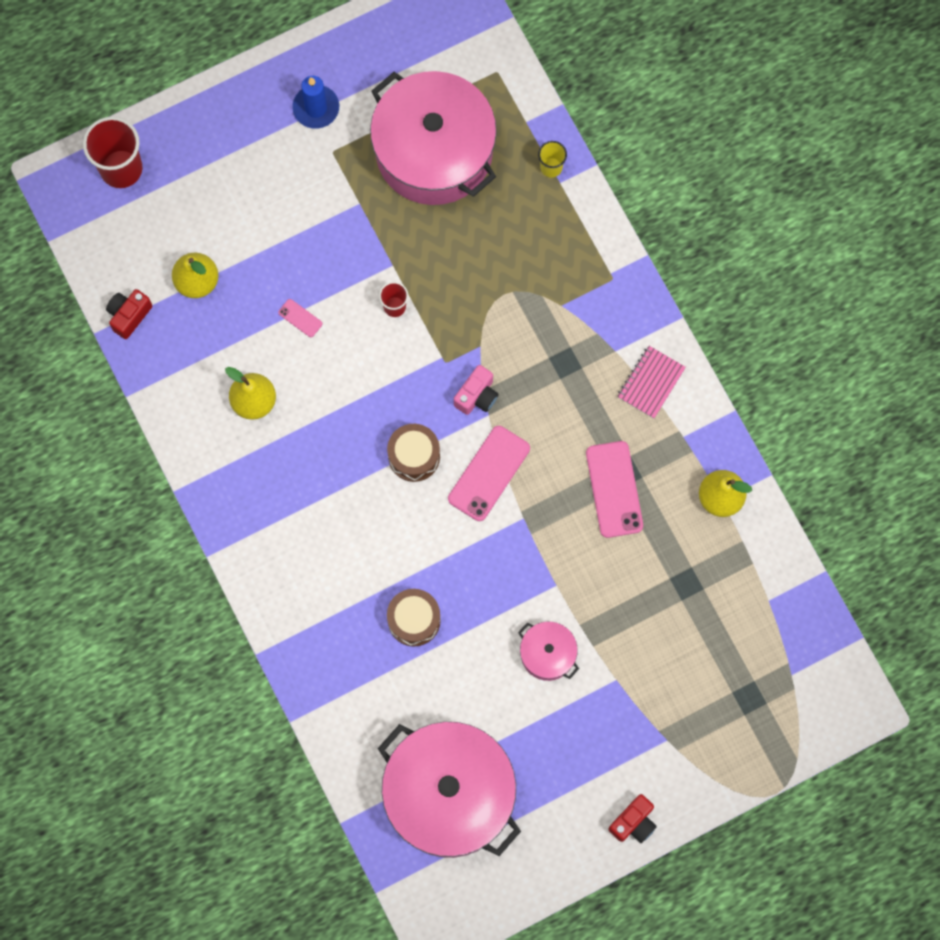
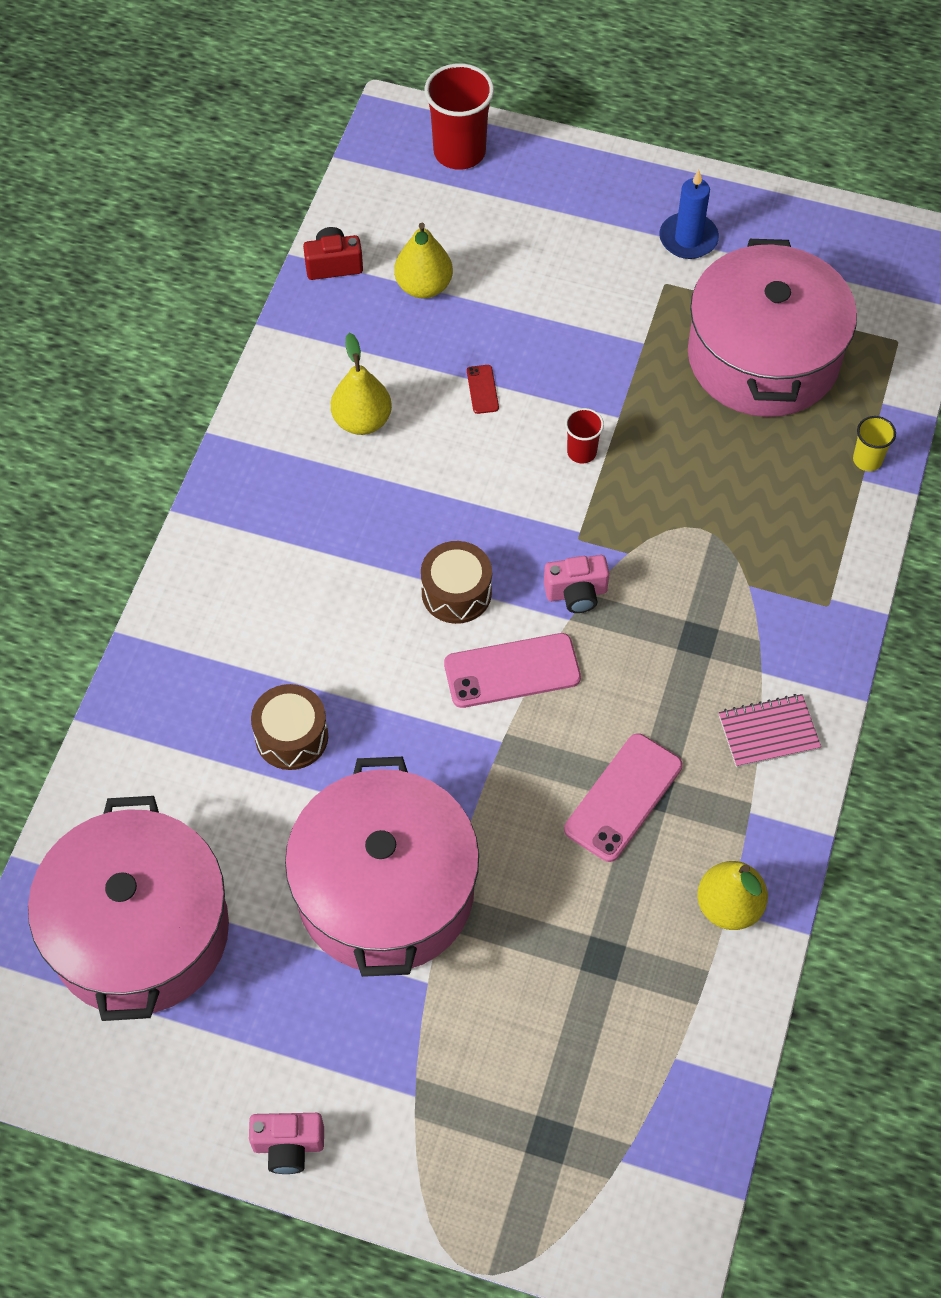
camera: 45 degrees right, 15 degrees down
pink phone [278,299,322,337] -> red phone [467,365,499,414]
pink pot [518,622,579,681] -> pink pot [285,757,479,977], size x2.27
red camera [608,794,657,843] -> pink camera [249,1113,324,1174]

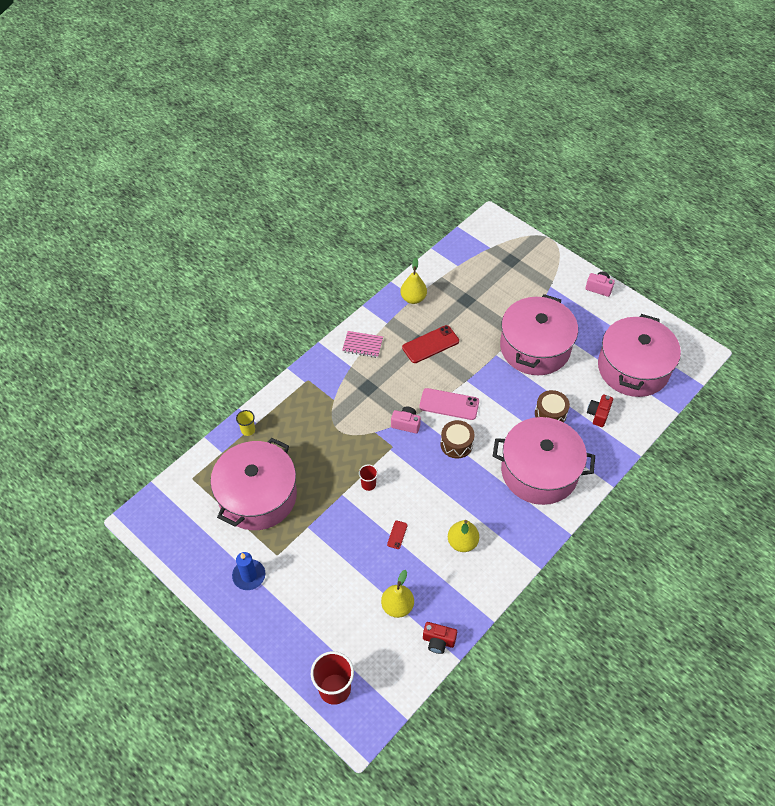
camera: 155 degrees left, 5 degrees down
pink phone [564,733,683,862] -> red phone [402,325,459,363]
none -> pink pot [493,417,595,505]
none -> red camera [587,394,613,427]

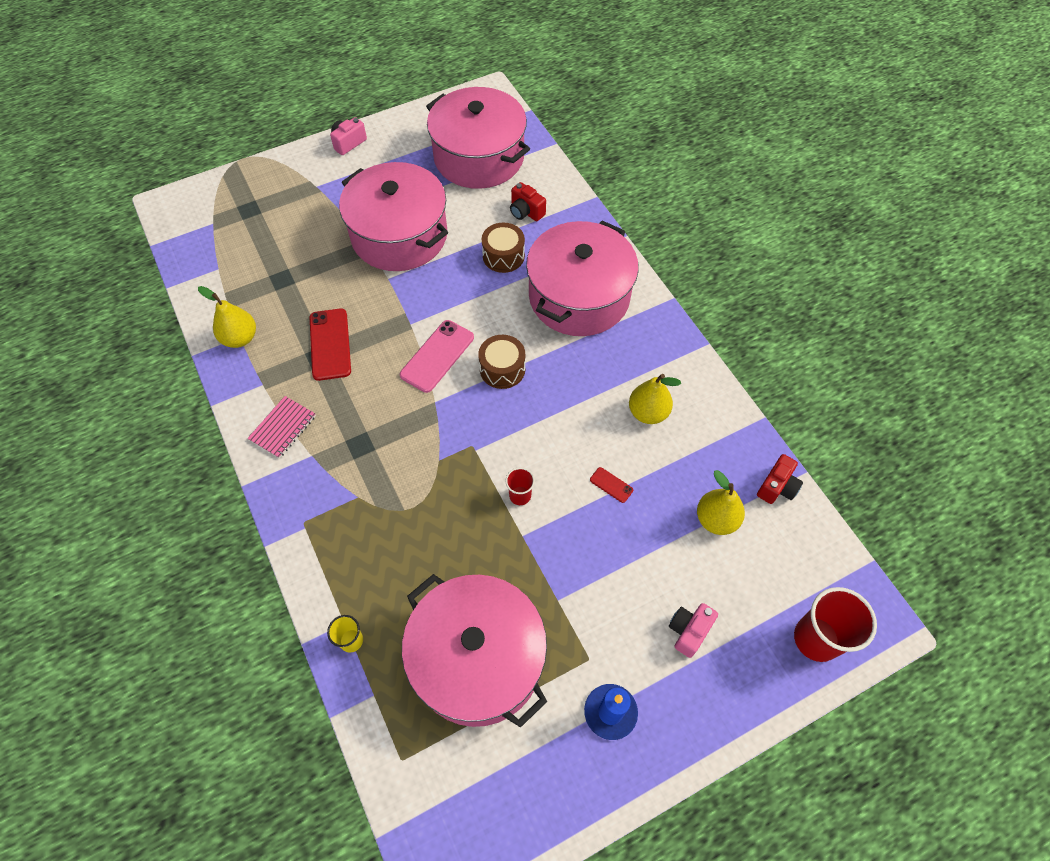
camera: 70 degrees left, 5 degrees up
pink camera [391,406,421,434] -> pink camera moved to [669,603,718,658]

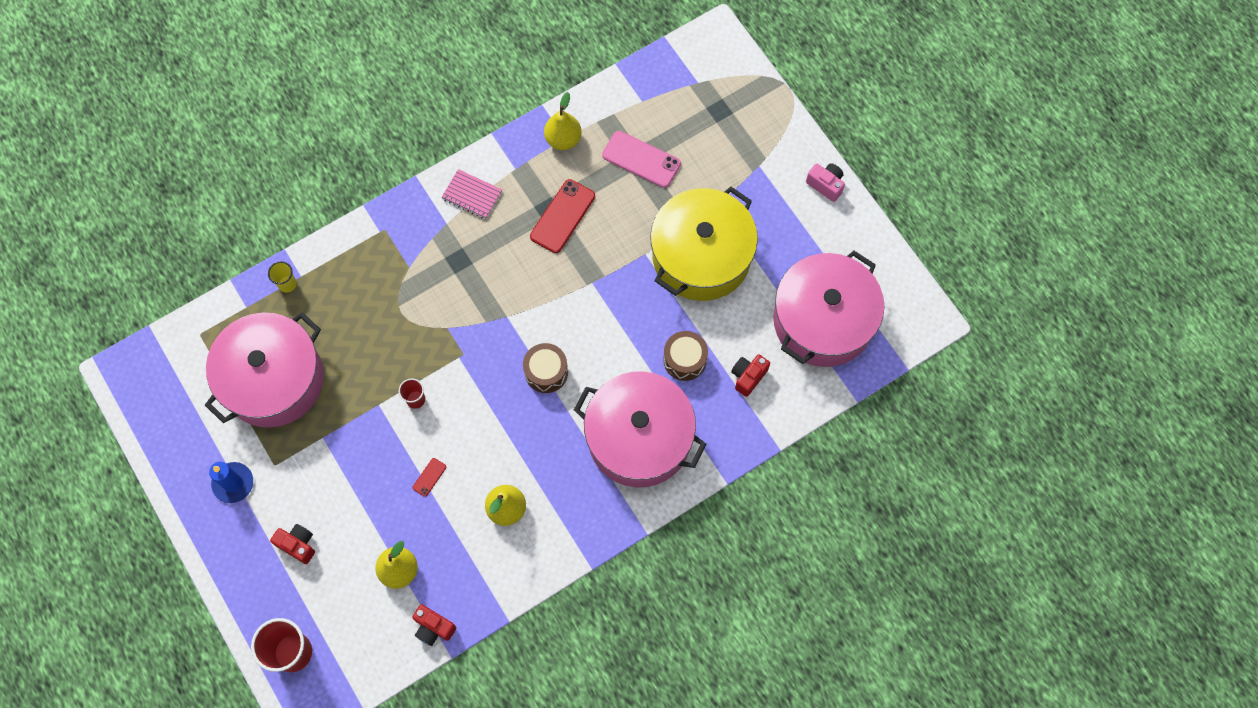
camera: 85 degrees right, 10 degrees up
red phone [310,308,351,381] -> red phone turned 45 degrees counterclockwise [530,179,595,253]
pink pot [339,162,448,271] -> yellow pot [650,187,758,301]
pink phone [400,320,474,393] -> pink phone moved to [602,131,681,188]
pink camera [669,603,718,658] -> red camera [270,524,315,564]

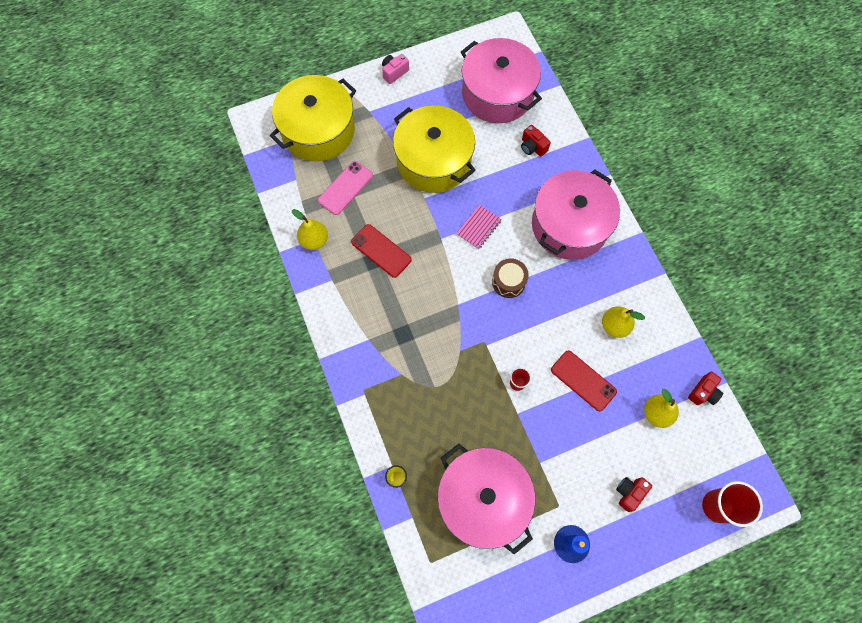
camera: 80 degrees left, 0 degrees up
red phone [412,458,446,497] -> red phone [551,351,617,411], size x2.13
pink notebook [441,169,502,219] -> pink notebook moved to [456,205,502,249]
brown drum [663,331,708,381] -> none
none -> yellow pot [270,75,356,161]

